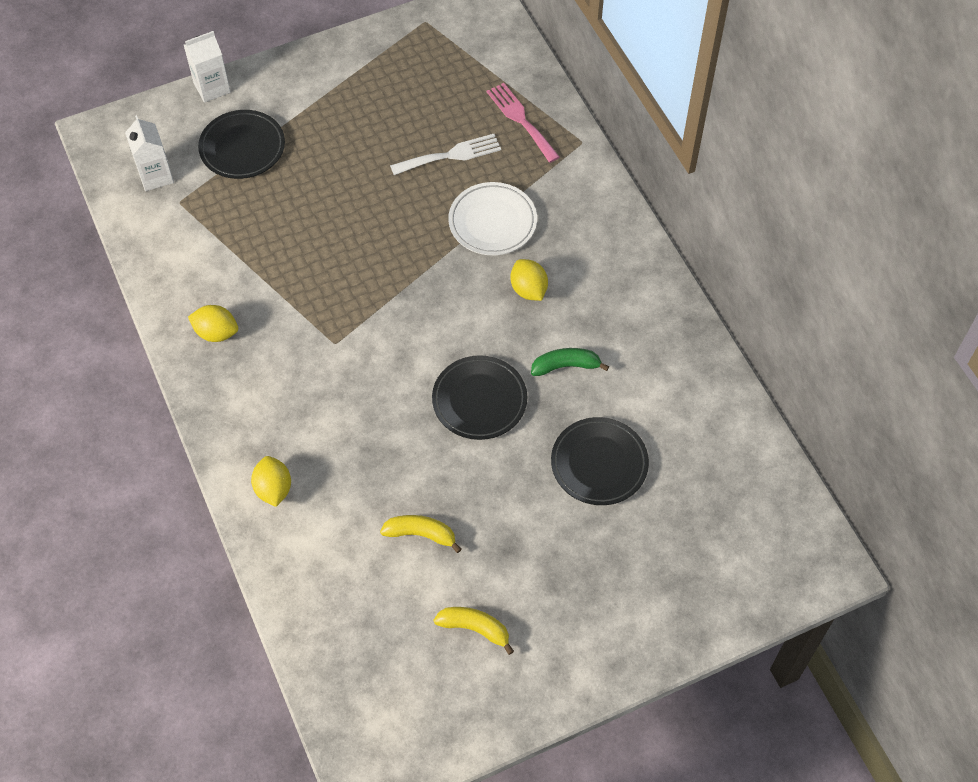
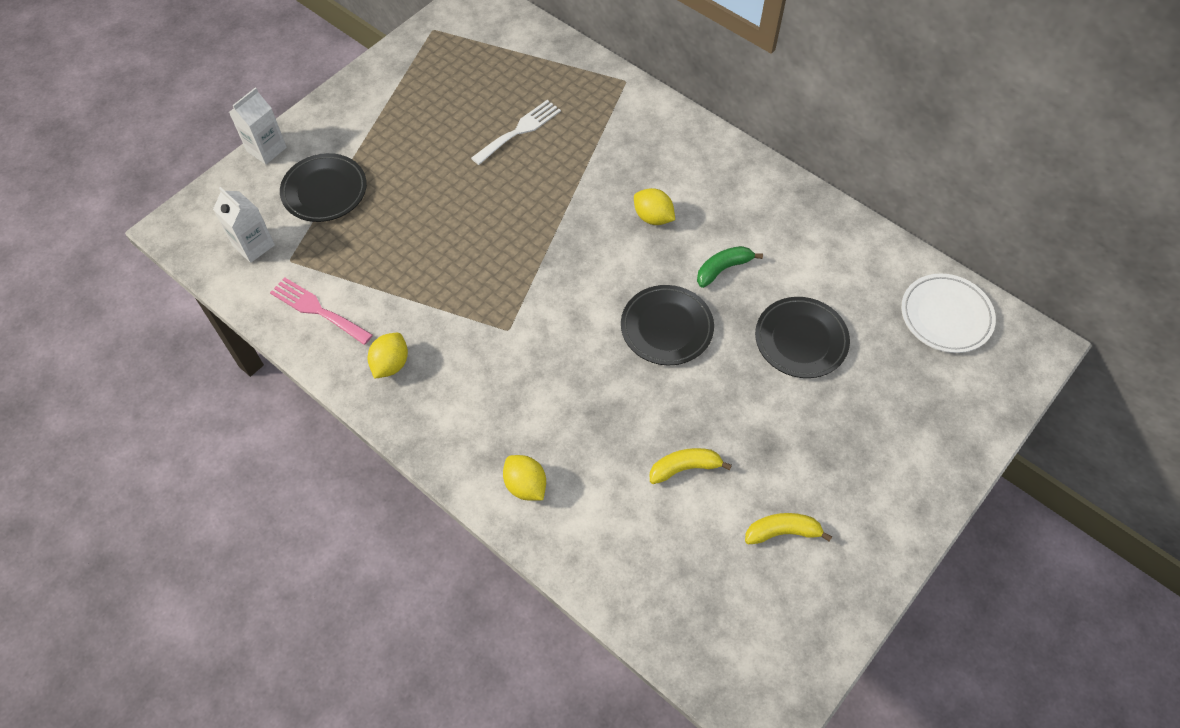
camera: 25 degrees left, 0 degrees up
yellow lemon [188,305,238,342] -> yellow lemon turned 60 degrees counterclockwise [368,333,408,379]
white plate [448,182,537,255] -> white plate moved to [901,274,996,353]
pink fork [487,83,560,163] -> pink fork moved to [270,277,373,345]

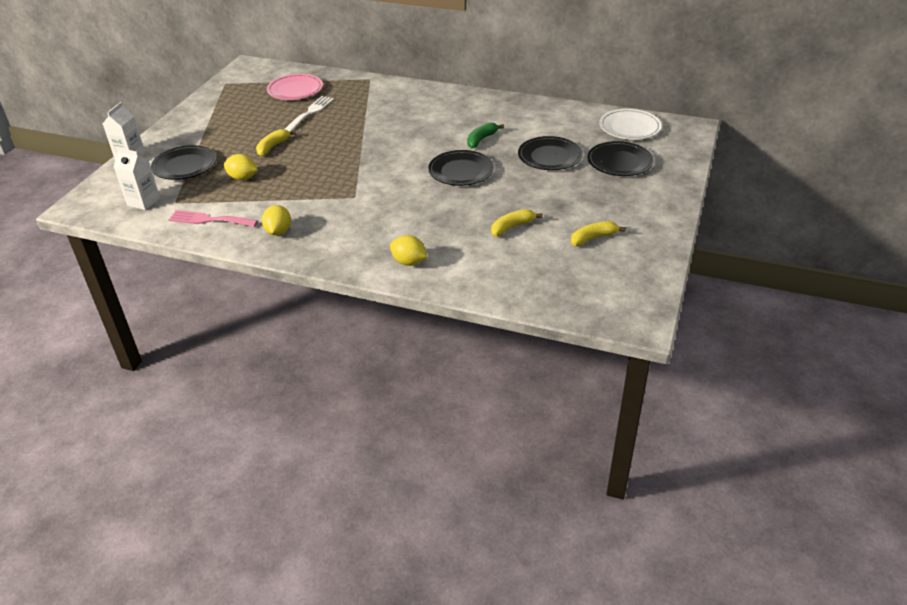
camera: 20 degrees left, 20 degrees down
yellow lemon [634,188,675,225] -> yellow lemon moved to [224,154,258,180]
none -> yellow banana [256,129,296,156]
none -> pink plate [267,74,323,100]
none -> black plate [588,141,654,176]

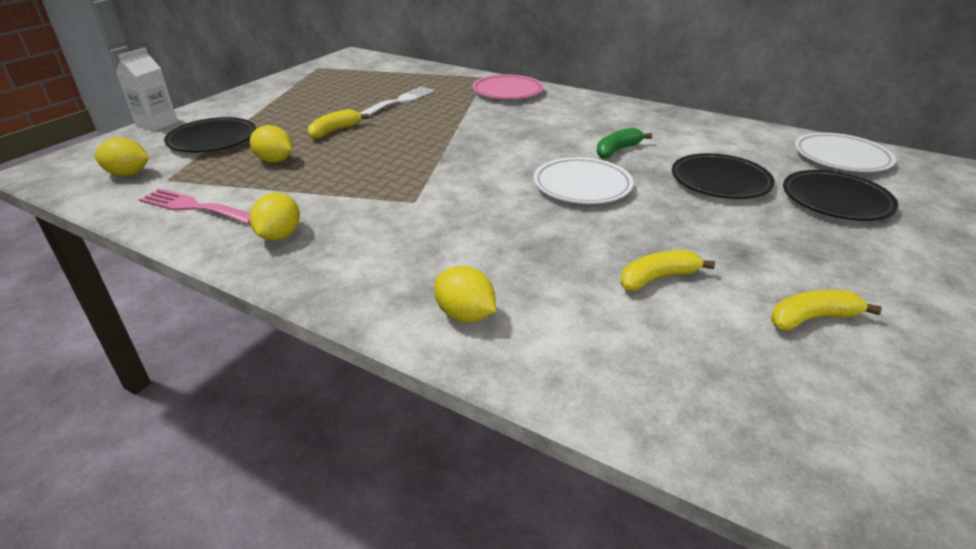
camera: 10 degrees right, 5 degrees down
white carton [114,147,160,210] -> yellow lemon [95,137,149,176]
pink plate [267,74,323,100] -> pink plate moved to [472,75,544,99]
black plate [428,150,494,186] -> white plate [533,157,634,204]

